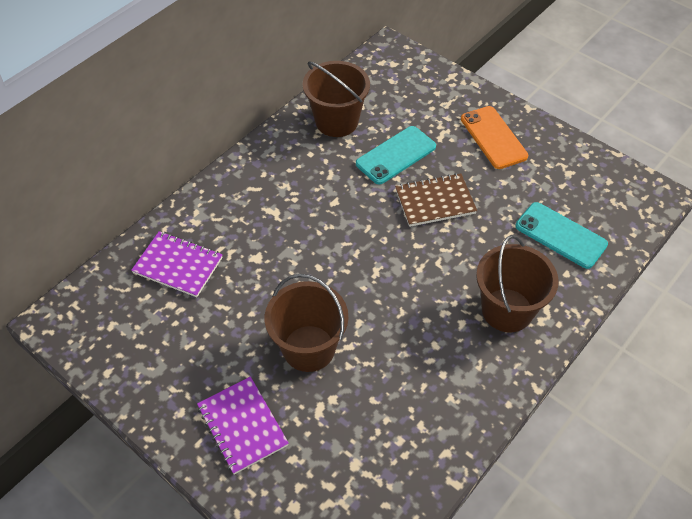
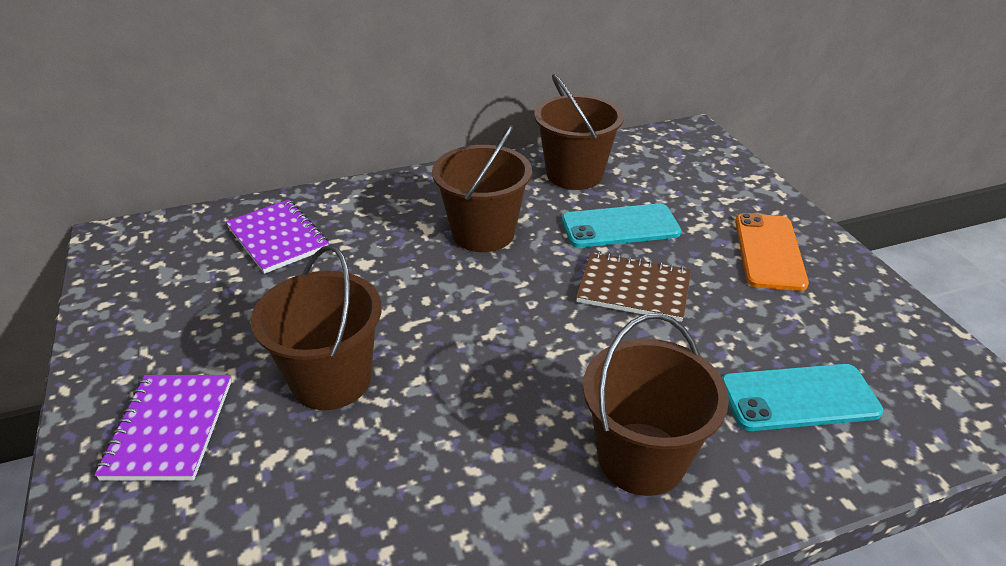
camera: 30 degrees right, 15 degrees down
turquoise phone [515,202,608,269] -> turquoise phone turned 75 degrees counterclockwise [722,364,884,431]
none -> brown bucket [432,125,532,252]

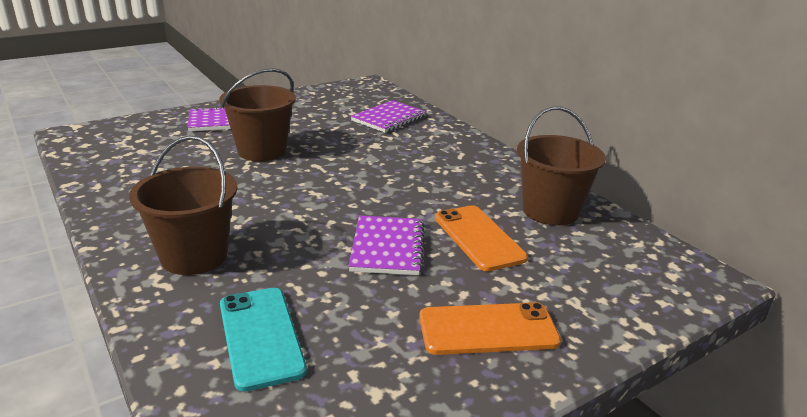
camera: 75 degrees right, 10 degrees down
brown bucket [432,125,532,252] -> none
turquoise phone [562,203,681,248] -> orange phone [435,205,528,271]
brown notebook [576,252,691,322] -> purple notebook [349,216,424,275]

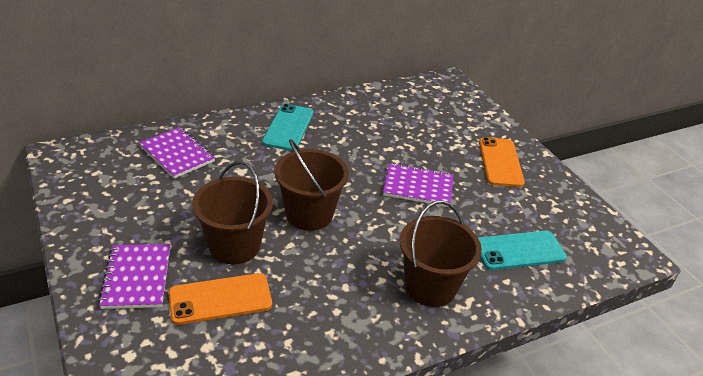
camera: 85 degrees left, 10 degrees up
orange phone [435,205,528,271] -> orange phone moved to [169,273,272,325]
brown bucket [517,107,606,226] -> brown bucket moved to [275,139,349,231]
none -> turquoise phone [262,104,313,151]

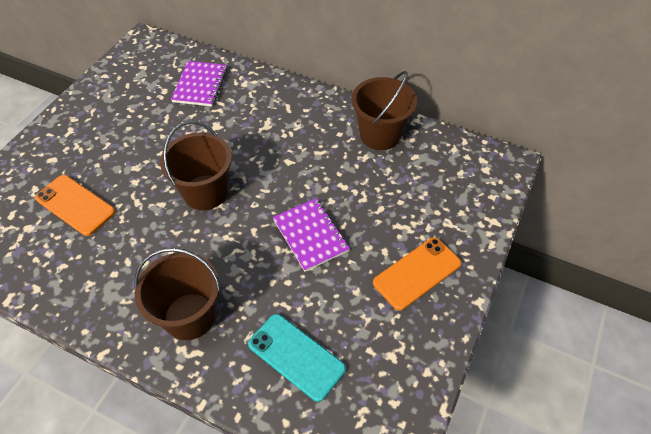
camera: 55 degrees right, 15 degrees up
purple notebook [98,244,170,309] -> none
brown bucket [192,161,273,264] -> brown bucket moved to [351,71,417,150]
turquoise phone [262,104,313,151] -> none

